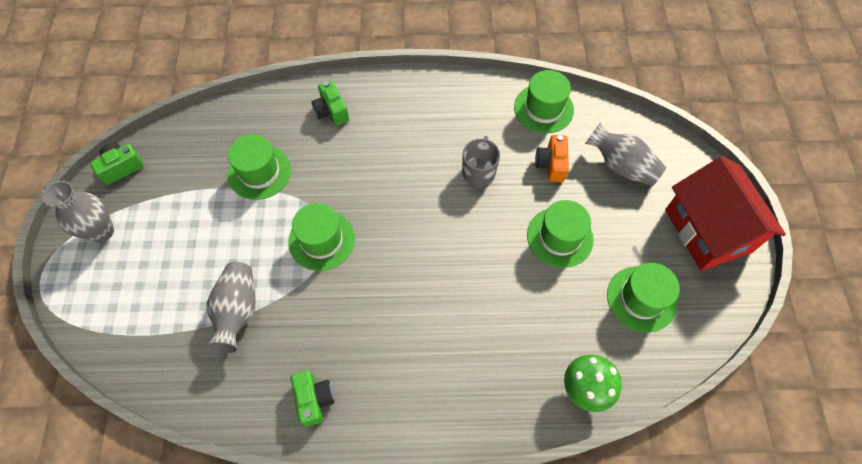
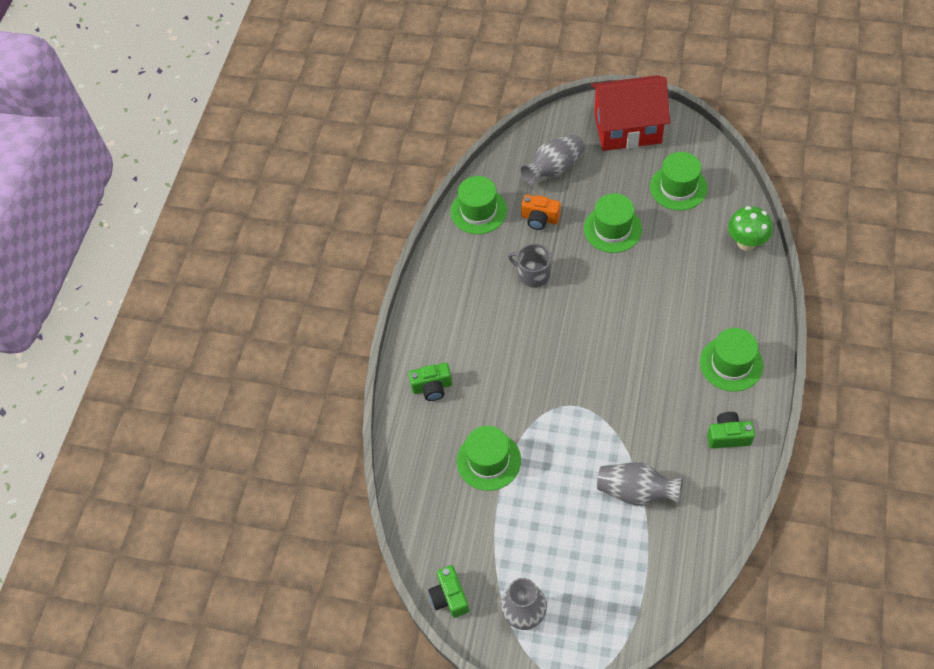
camera: 70 degrees left, 5 degrees down
green hat [288,203,355,271] -> green hat moved to [700,328,763,392]

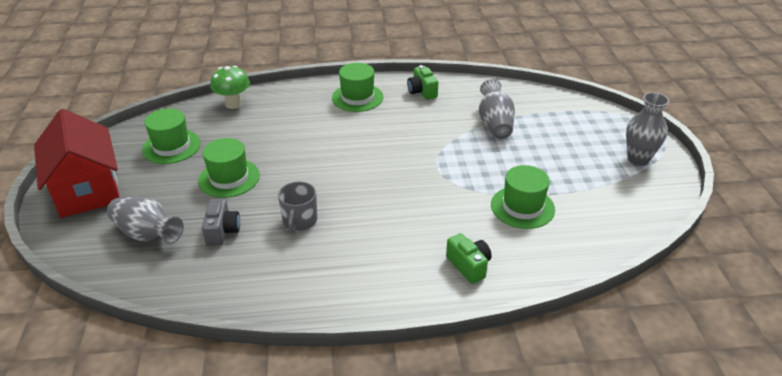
camera: 115 degrees left, 20 degrees down
green camera [428,565,469,618] -> none
green hat [450,176,507,234] -> none
orange camera [521,195,561,230] -> grey camera [202,199,240,246]

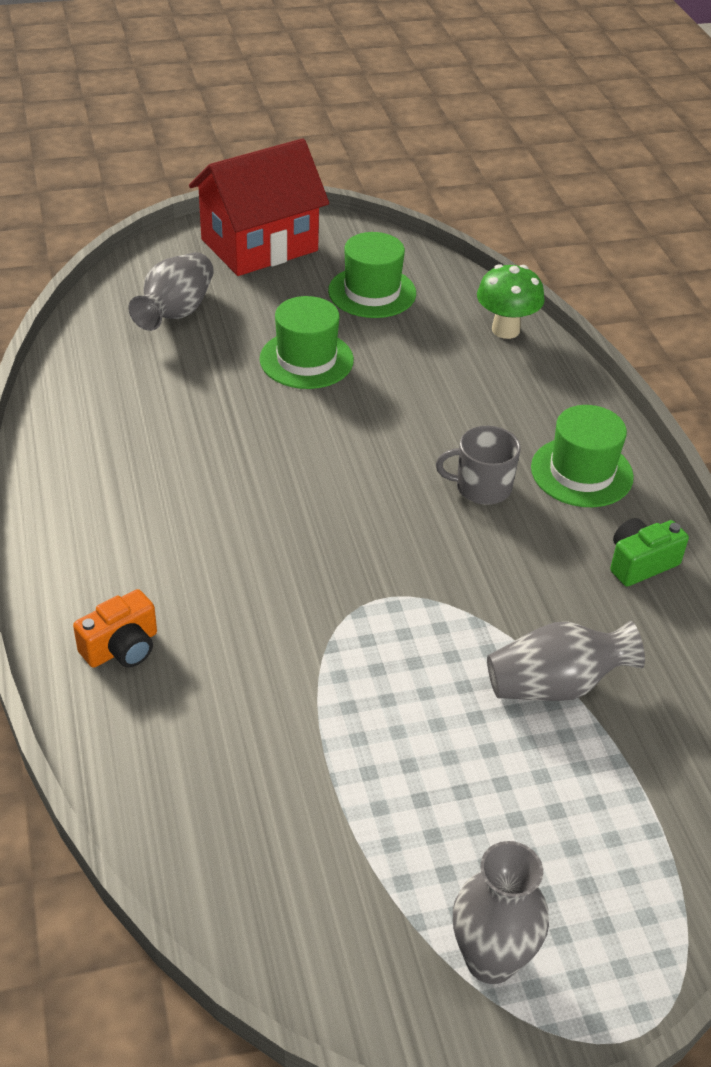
camera: 80 degrees right, 5 degrees up
grey camera [202,199,240,246] -> none
grey mug [278,182,317,233] -> grey mug moved to [436,426,521,505]
green camera [446,233,492,284] -> orange camera [73,589,157,668]
green hat [491,165,555,229] -> none

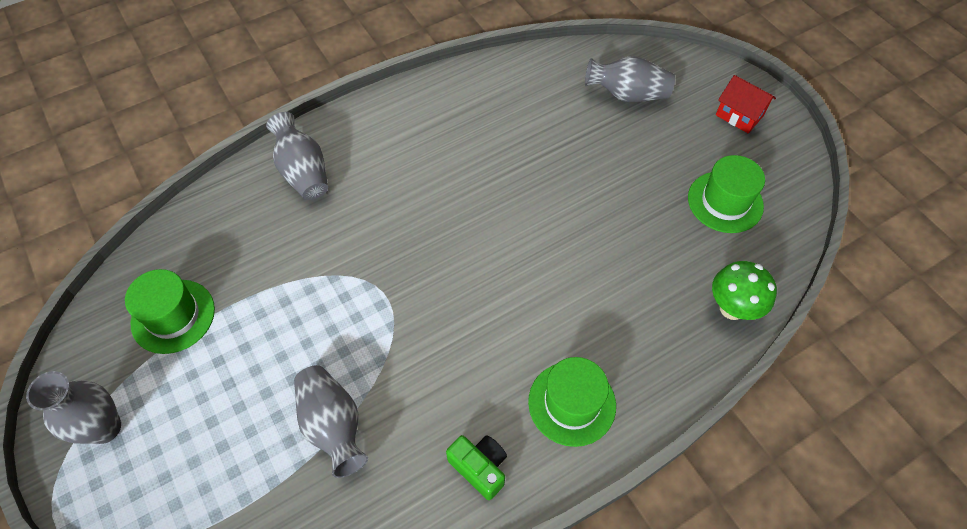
camera: 75 degrees right, 15 degrees up
orange camera [73,589,157,668] -> grey vase [266,112,328,200]
red house [189,138,329,276] -> red house [716,75,776,134], size x0.50
green hat [260,296,354,389] -> green hat moved to [125,269,215,354]
grey mug [436,426,521,505] -> none

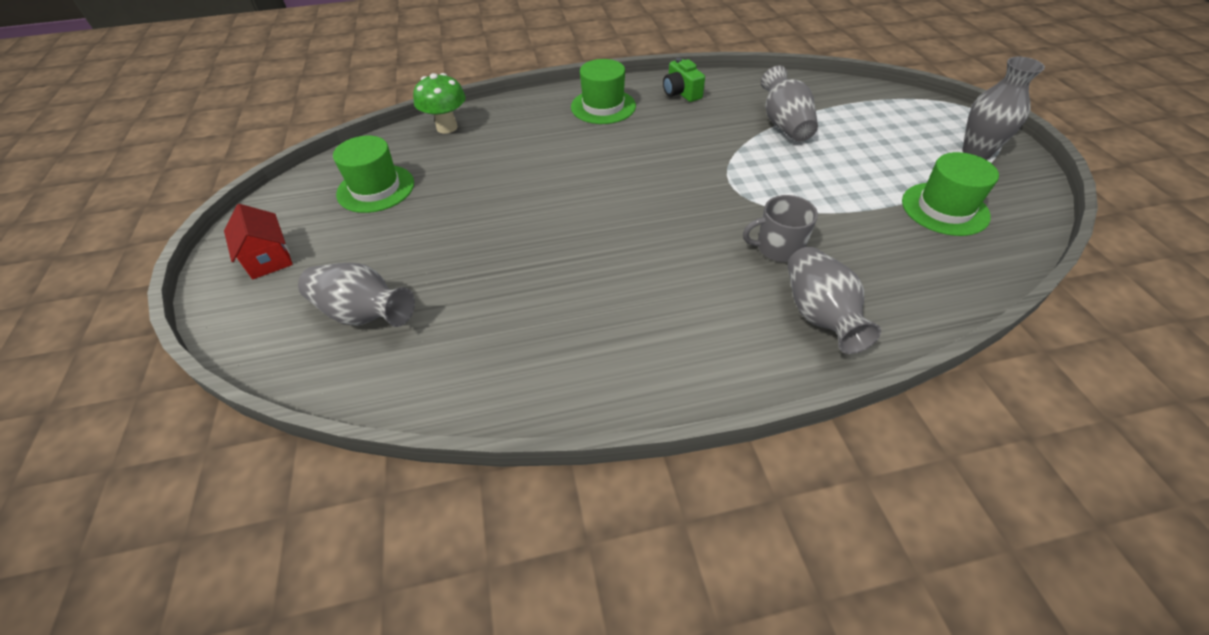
camera: 160 degrees left, 10 degrees down
none -> grey mug [743,195,818,262]

